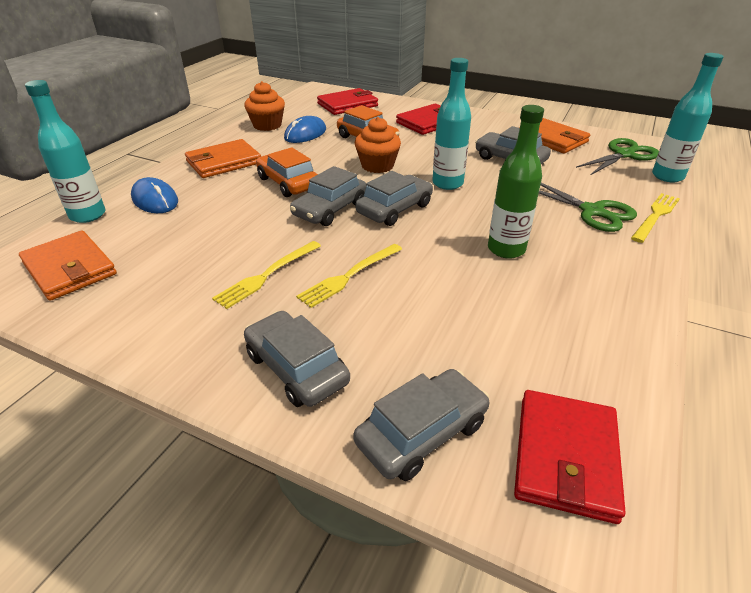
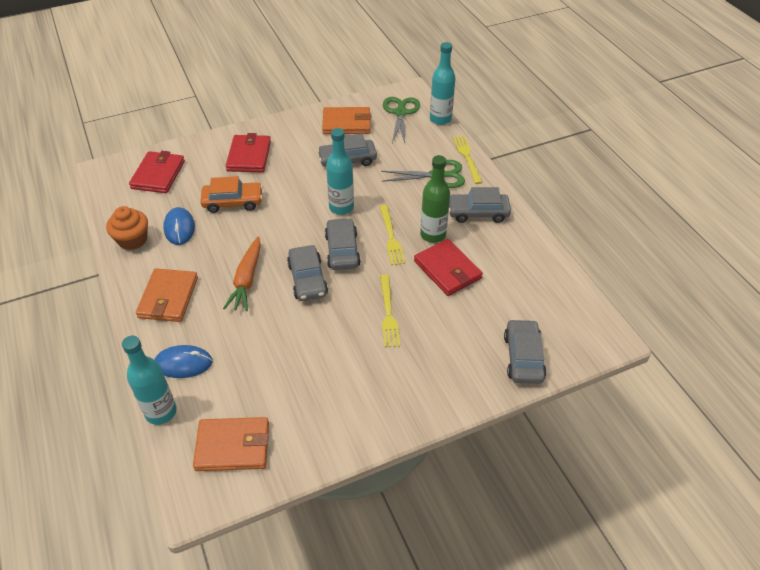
camera: 50 degrees left, 10 degrees up
yellow fork [212,241,321,309] -> yellow fork moved to [379,205,405,265]
grey car [244,311,350,407] -> grey car moved to [449,187,511,223]
orange car [256,147,318,197] -> orange carrot [223,237,261,311]
orange cupcake [355,117,401,173] -> none
red wallet [514,390,626,524] -> red wallet moved to [414,239,483,296]

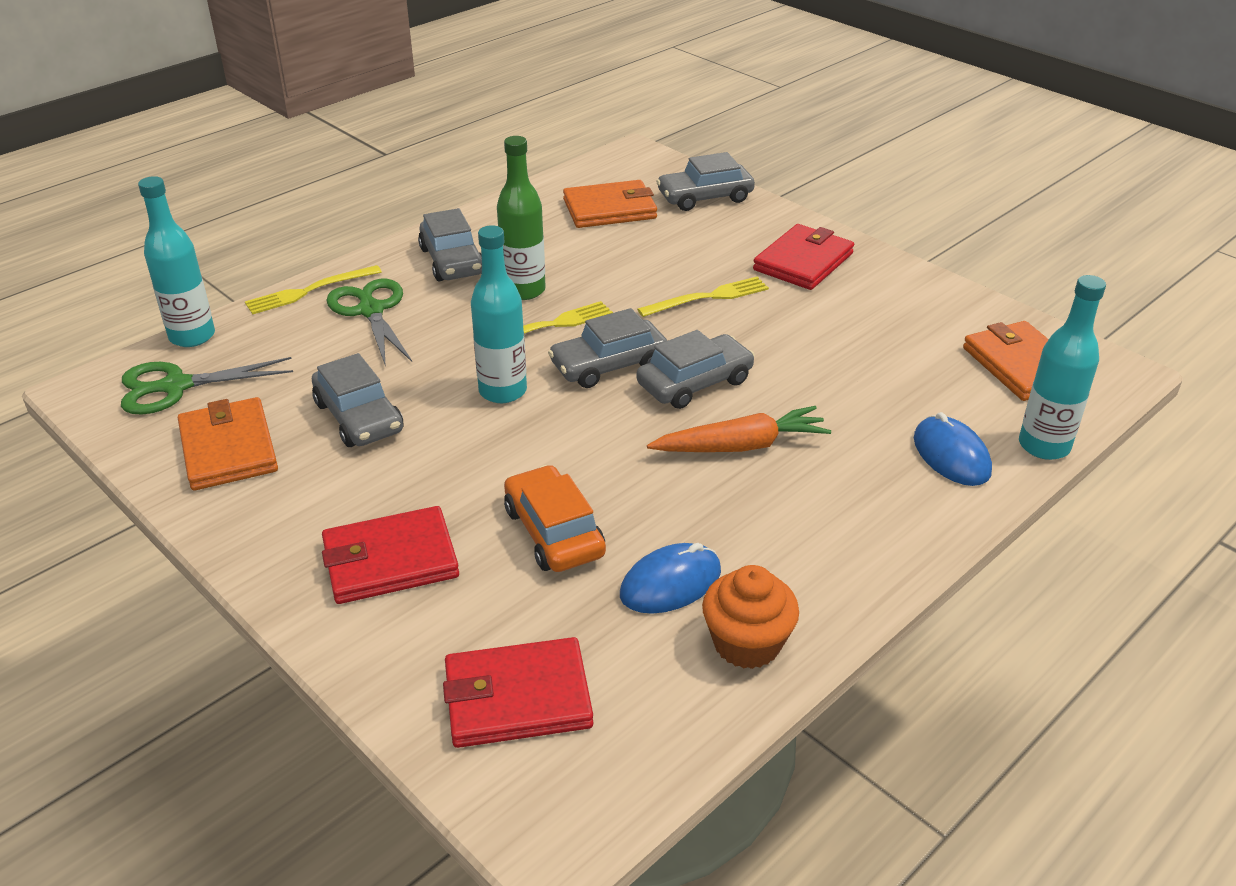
camera: 110 degrees left, 10 degrees down
orange wallet [136,268,198,322] -> orange wallet moved to [563,180,657,228]
red wallet [414,239,483,296] -> red wallet moved to [753,224,854,290]

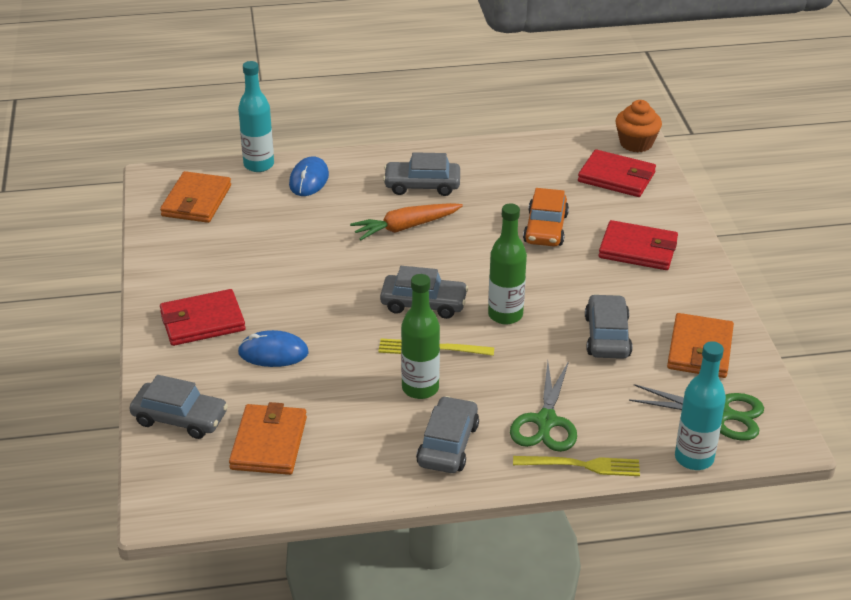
camera: 145 degrees left, 0 degrees up
turquoise bottle [471,225,527,403] -> green bottle [488,204,527,324]
orange wallet [563,180,657,228] -> orange wallet turned 75 degrees clockwise [229,402,307,475]
blue mouse [620,543,721,614] -> blue mouse moved to [238,330,309,367]
grey car [636,330,755,409] -> grey car moved to [383,152,460,196]
yellow fork [637,277,769,317] -> none
orange carrot [647,406,831,452] -> orange carrot turned 45 degrees counterclockwise [350,203,463,240]
orange cupcake [702,565,799,669] -> orange cupcake moved to [616,100,662,152]

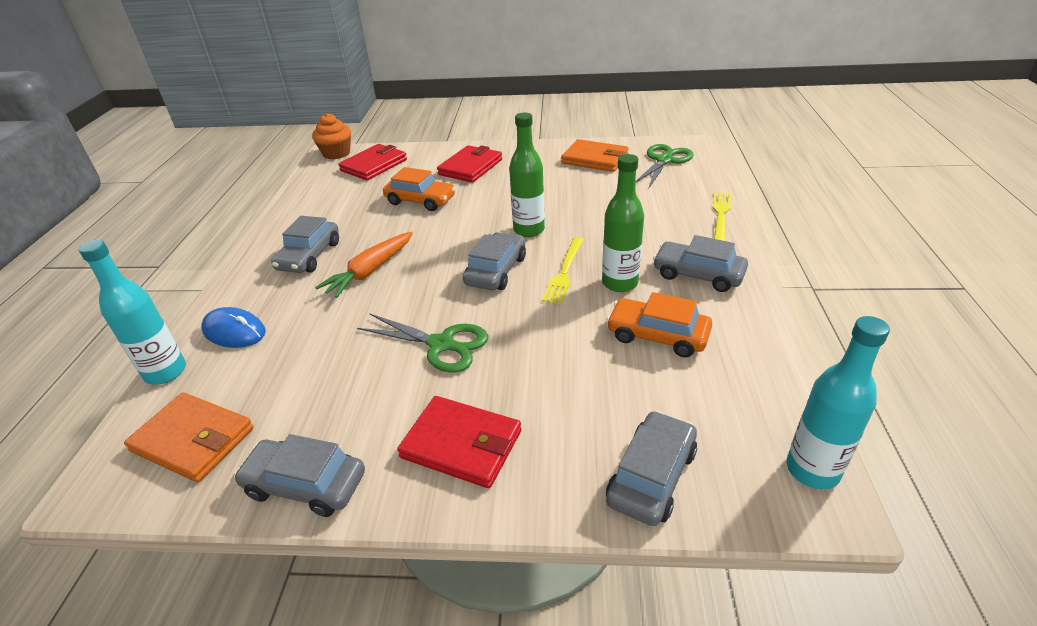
camera: 75 degrees left, 0 degrees up
red wallet [160,289,246,346] -> red wallet turned 60 degrees counterclockwise [397,396,521,488]
orange wallet [229,402,307,475] -> none
blue mouse [238,330,309,367] -> none
orange carrot [350,203,463,240] -> orange carrot turned 45 degrees clockwise [315,232,413,298]
green scissors [510,361,577,452] -> green scissors moved to [357,313,488,373]
grey car [585,294,632,359] -> grey car moved to [234,434,365,517]
turquoise bottle [675,341,726,470] -> turquoise bottle moved to [786,316,890,489]
none -> orange car [606,292,712,357]

